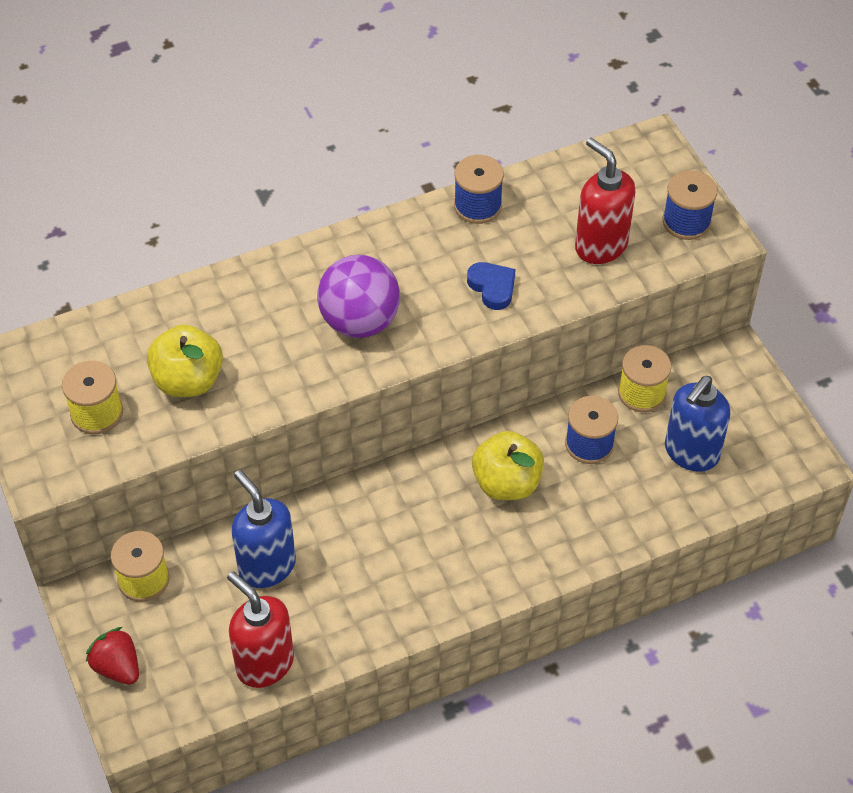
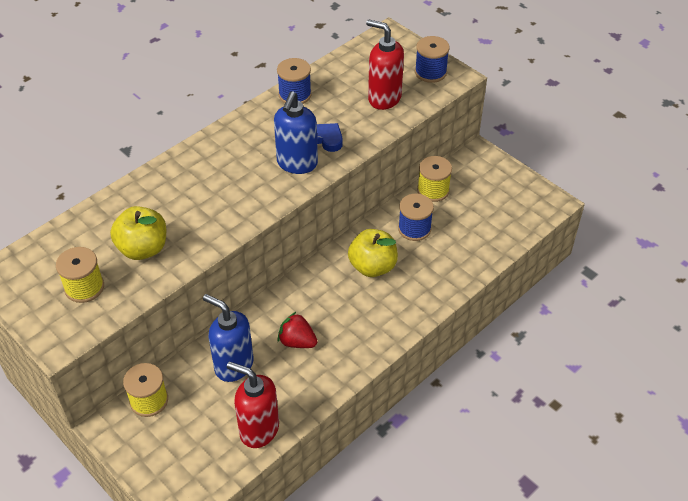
camera: 20 degrees left, 5 degrees down
red strawberry [86,627,139,685] -> red strawberry moved to [277,311,318,348]
purple ball [317,255,400,338] -> none
blue soap dispenser [665,376,730,472] -> blue soap dispenser moved to [274,91,318,174]

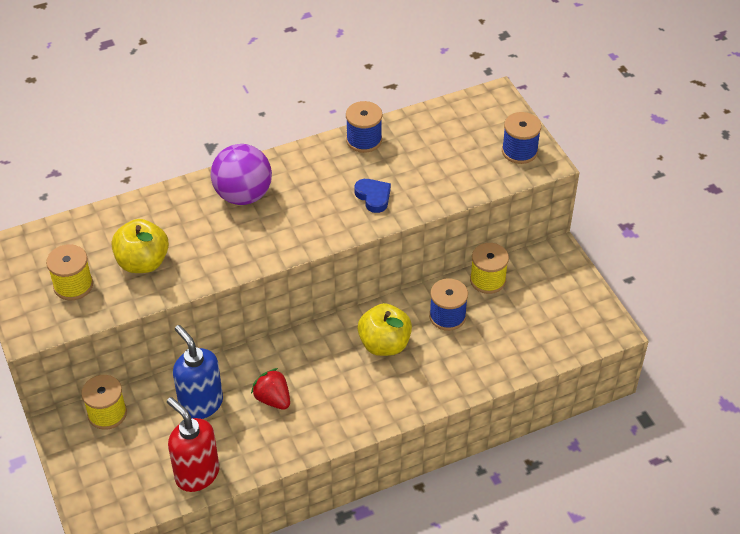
camera: 20 degrees right, 0 degrees up
blue soap dispenser [274,91,318,174] -> none
red soap dispenser [366,19,404,110] -> none
none -> purple ball [211,144,272,205]

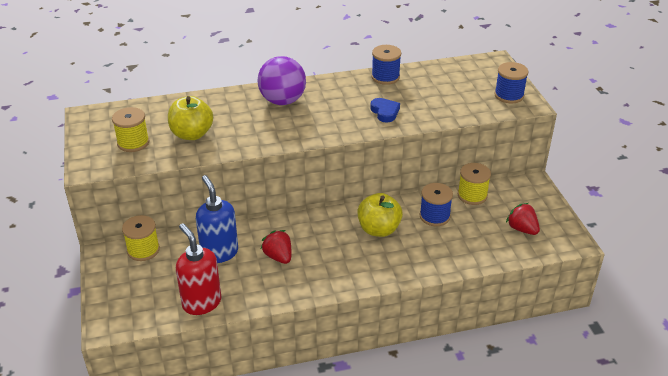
camera: 10 degrees right, 10 degrees down
none -> red strawberry [506,203,540,235]

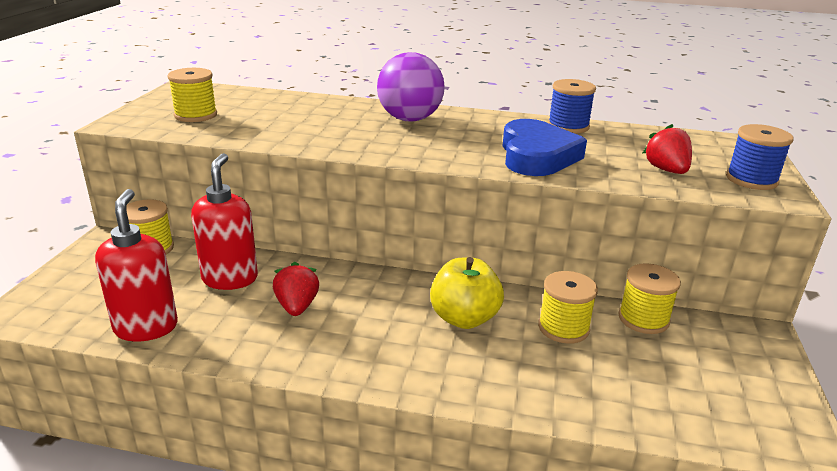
camera: 25 degrees right, 10 degrees down
yellow apple [168,96,213,140] -> none
blue soap dispenser [196,175,238,263] -> red soap dispenser [191,153,258,290]
blue heart [370,98,400,122] -> blue heart [502,119,587,176], size x1.87
blue spool [420,183,453,226] -> yellow spool [538,271,598,344]
red strawberry [506,203,540,235] -> red strawberry moved to [643,124,692,174]

